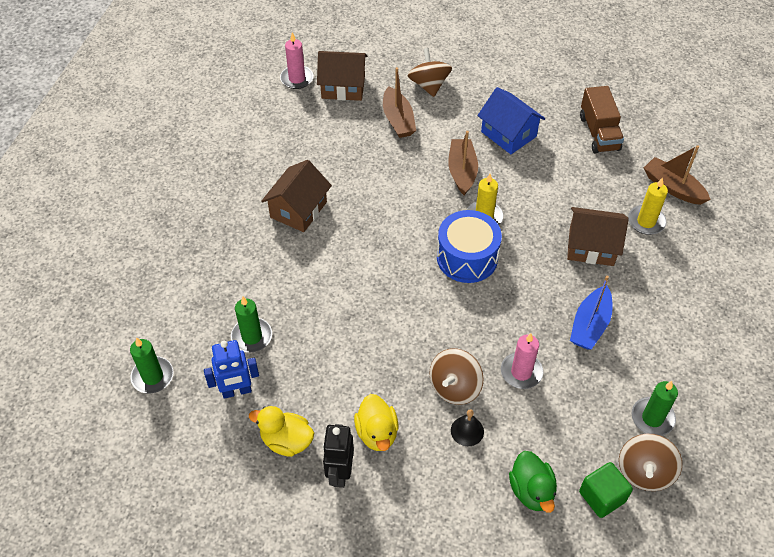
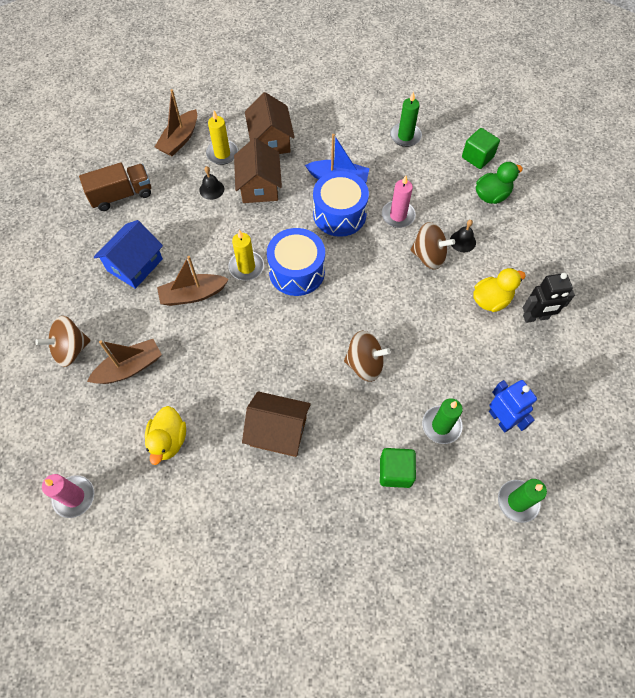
camera: 105 degrees left, 10 degrees up
yellow duck [249,406,314,457] -> yellow duck moved to [145,406,186,465]
brown house [317,51,368,101] -> brown house moved to [245,92,295,154]
brown spinning top [619,434,682,491] -> brown spinning top moved to [344,331,391,382]
none -> black bell [199,166,224,200]
none -> blue drum [313,171,369,237]
none -> green cube [380,448,416,488]

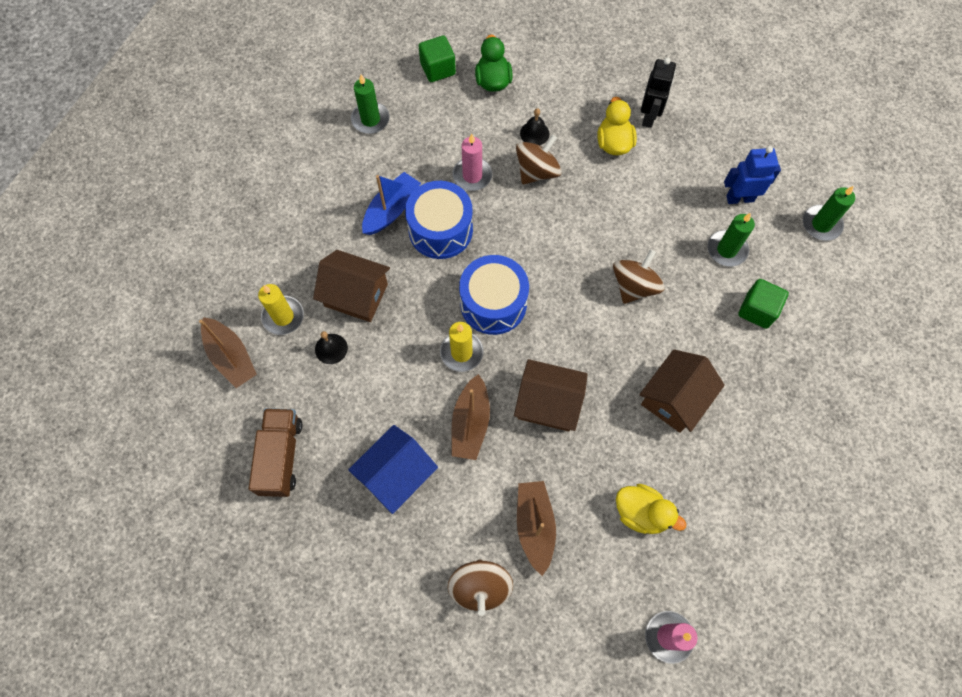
camera: 65 degrees left, 5 degrees up
blue house [94,220,163,289] -> blue house turned 75 degrees clockwise [348,425,438,514]
brown house [245,92,295,154] -> brown house moved to [514,359,588,431]

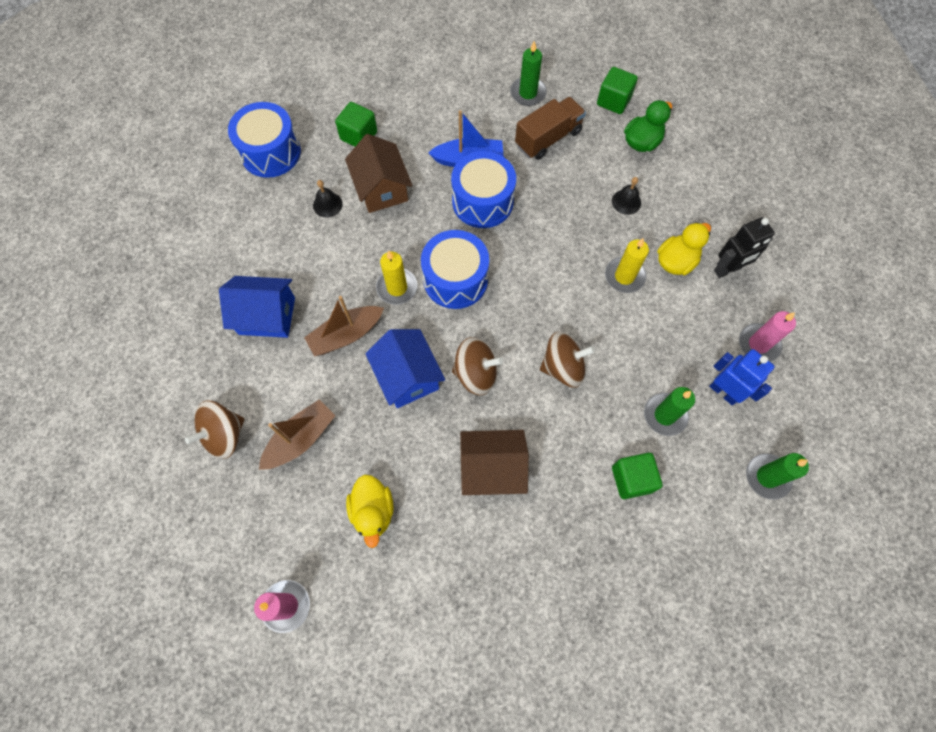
camera: 50 degrees right, 0 degrees up
brown boat [199,317,257,388] -> blue drum [228,102,301,178]
brown truck [249,408,302,497] -> brown truck moved to [515,97,586,160]
yellow candle [258,284,304,335] -> yellow candle moved to [605,238,649,293]
pink candle [453,134,492,191] -> pink candle moved to [739,311,796,362]
brown house [514,359,588,431] -> blue house [365,329,445,408]
brown spinning top [516,134,562,184] -> brown spinning top moved to [452,337,503,395]
none -> green cube [335,102,377,147]

